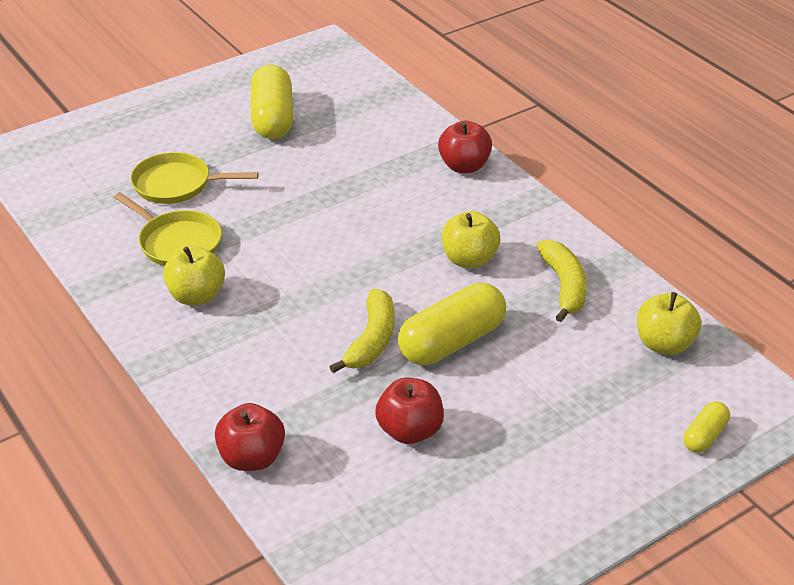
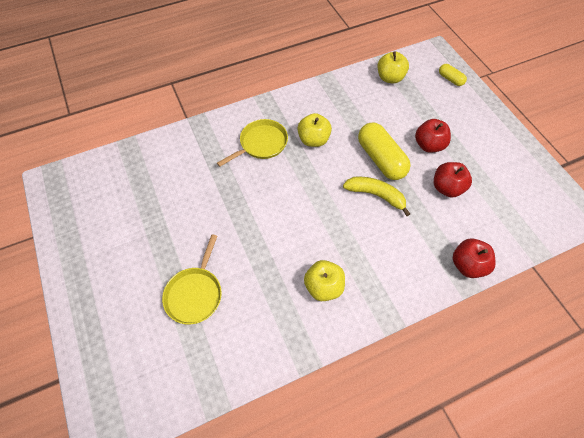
camera: 80 degrees left, 20 degrees up
yellow pan [114,192,222,266] -> yellow pan moved to [217,119,288,167]
yellow capsule [251,65,293,139] -> none
red apple [438,121,492,173] -> red apple moved to [415,119,451,153]
yellow banana [536,239,587,322] -> none

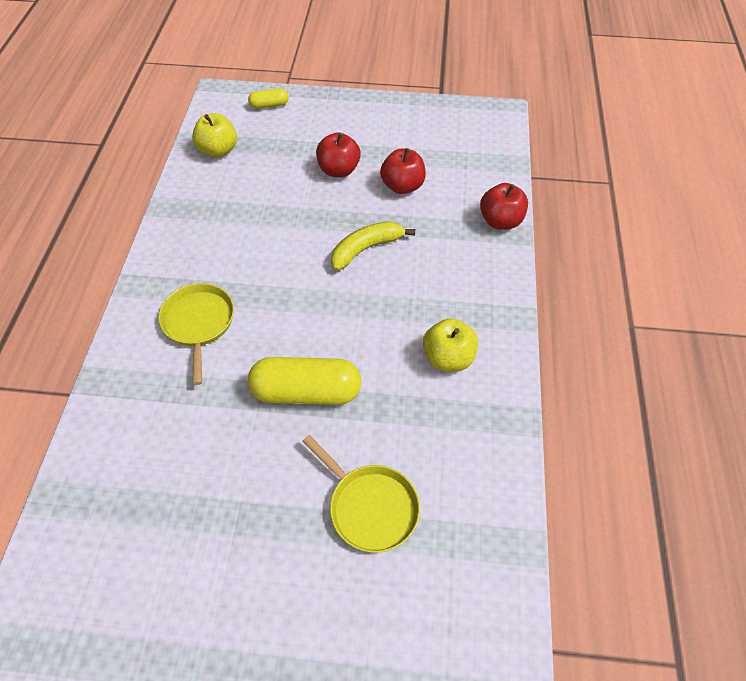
camera: 60 degrees left, 5 degrees down
yellow apple [297,113,332,147] -> none
yellow capsule [358,123,411,180] -> yellow capsule moved to [248,357,362,405]

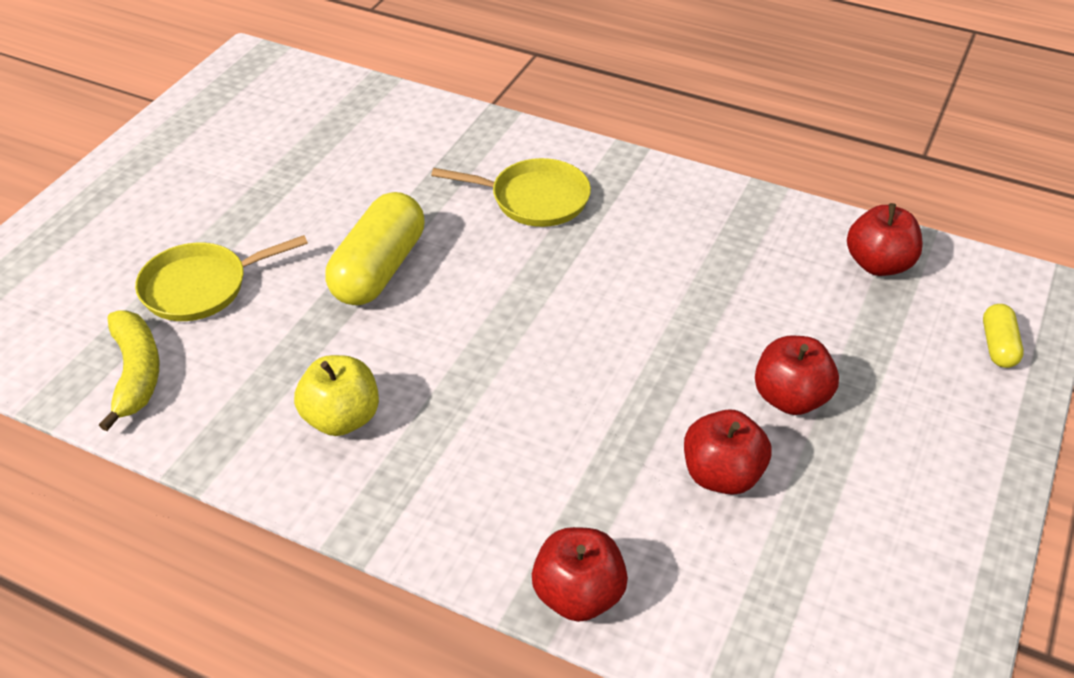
camera: 110 degrees right, 10 degrees down
yellow apple [192,113,237,158] -> red apple [847,203,923,276]
yellow banana [331,221,415,271] -> yellow banana moved to [99,311,159,431]

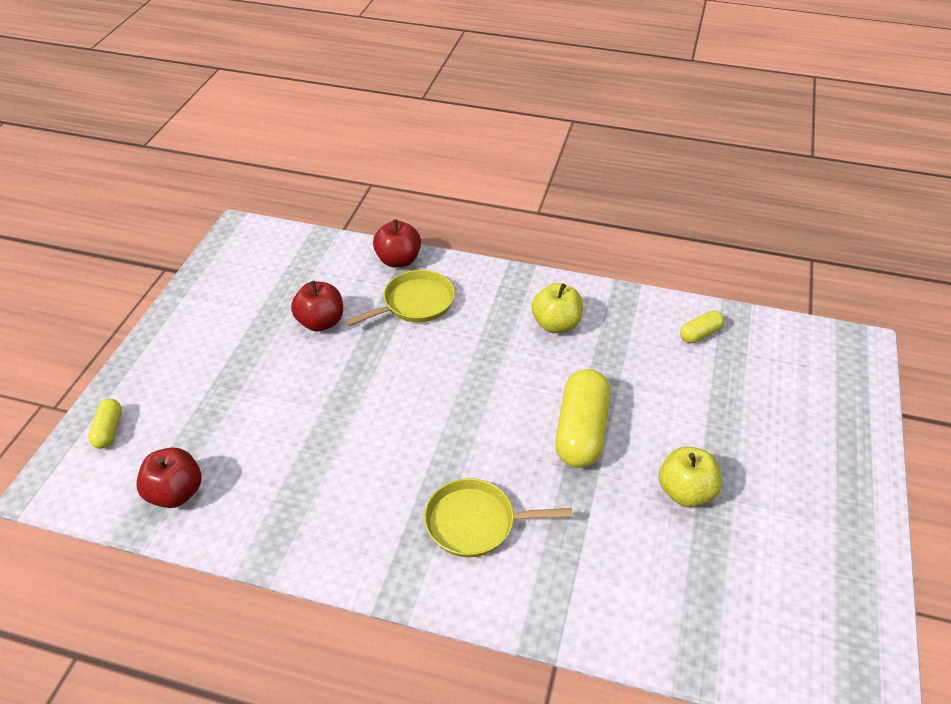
camera: 170 degrees right, 0 degrees up
yellow banana [99,311,159,431] -> yellow capsule [680,310,724,343]
yellow pan [135,235,308,321] -> yellow pan moved to [345,270,455,326]
red apple [755,335,839,415] -> none
none -> yellow apple [659,447,722,507]

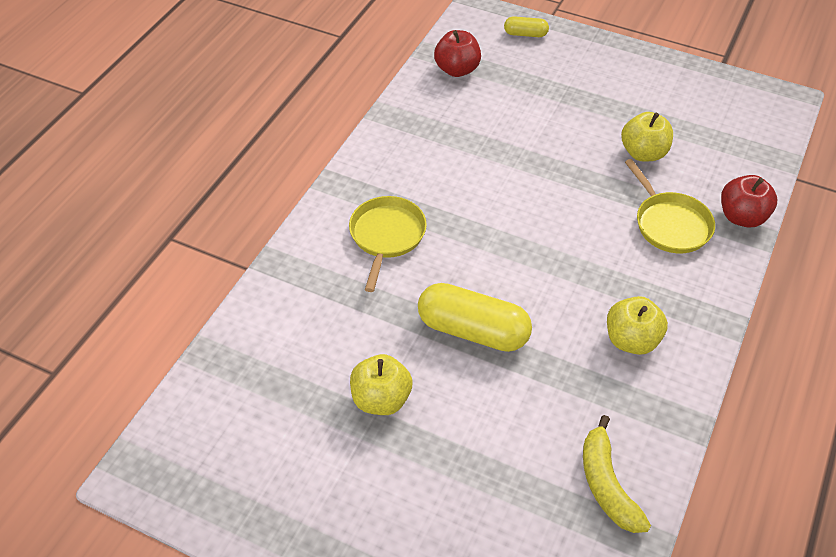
camera: 100 degrees right, 5 degrees up
red apple [291,281,343,332] -> yellow apple [621,112,673,161]
yellow capsule [680,310,724,343] -> yellow banana [583,415,651,533]

